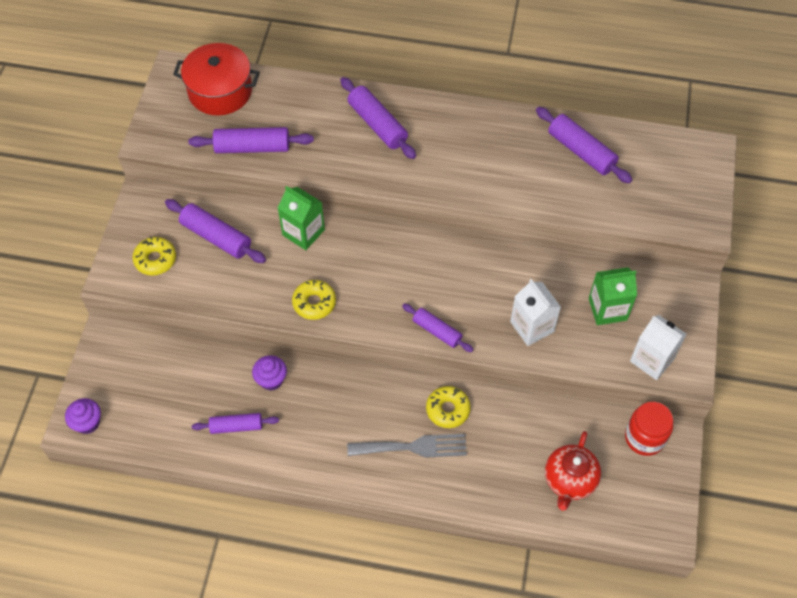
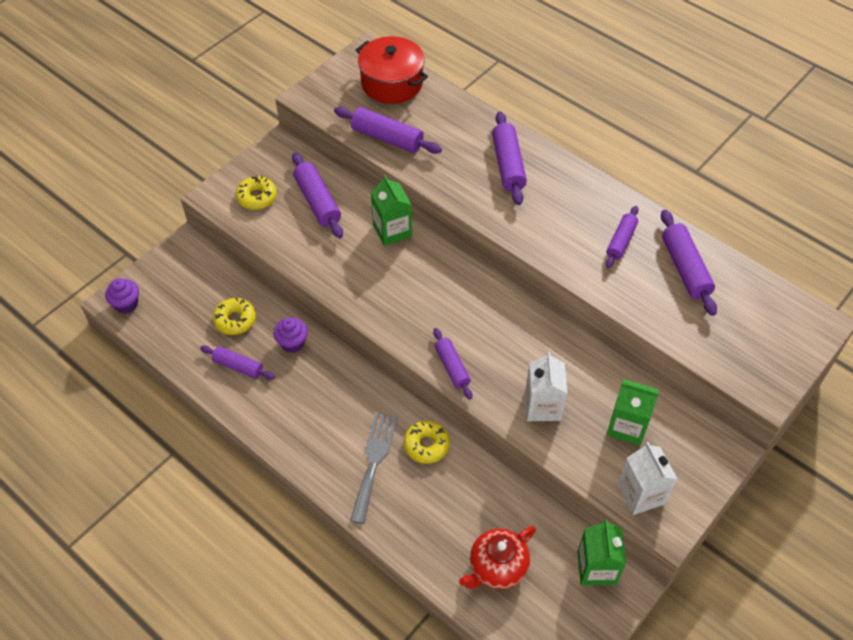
camera: 30 degrees right, 5 degrees down
yellow donut [292,280,336,320] -> yellow donut moved to [213,298,256,335]
grey fork [347,434,467,458] -> grey fork turned 105 degrees counterclockwise [350,412,398,524]
red jar [625,402,673,456] -> green carton [577,519,626,585]
none -> purple rolling pin [606,206,638,268]

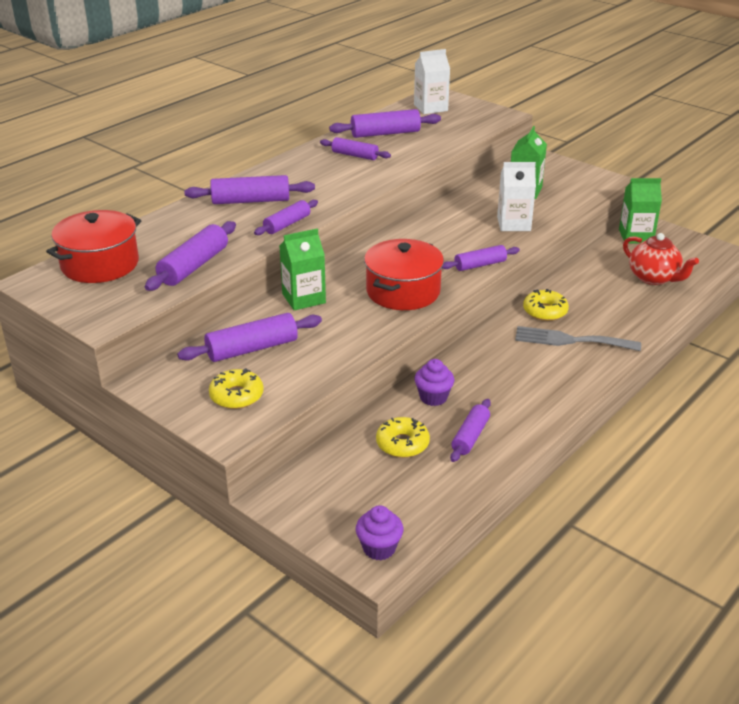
camera: 90 degrees left, 20 degrees down
white carton [618,442,677,515] -> white carton moved to [414,49,450,114]
none -> purple rolling pin [254,200,318,235]
none -> red pot [364,239,444,310]

